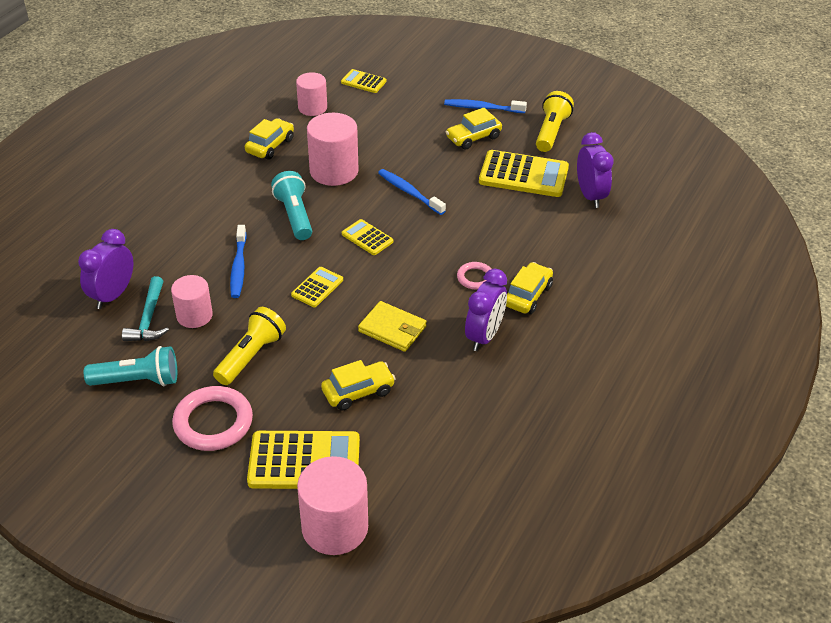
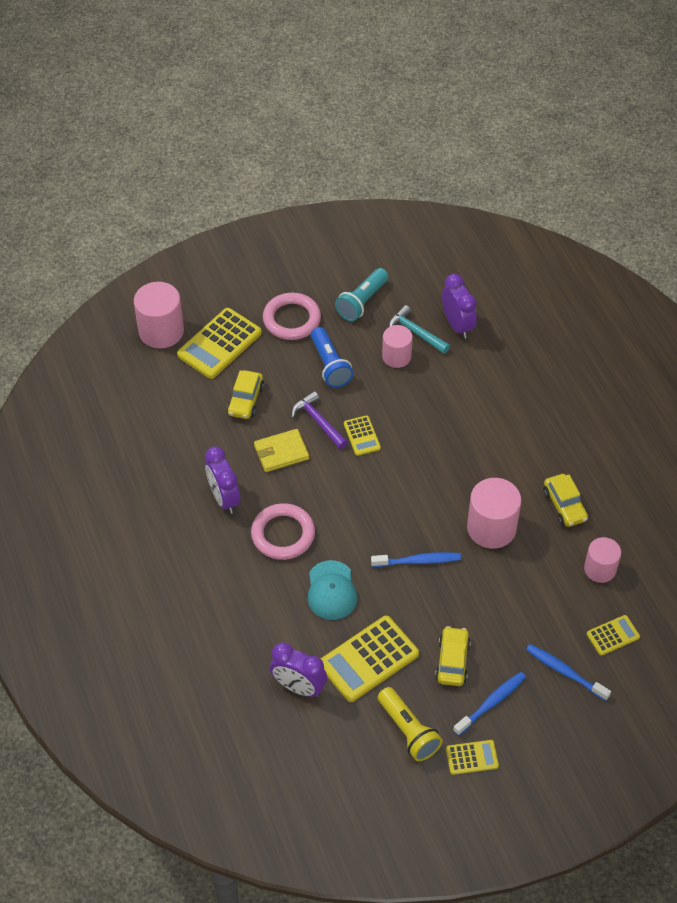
camera: 130 degrees right, 10 degrees up
yellow flashlight [213,307,286,385] -> blue flashlight [311,327,354,388]
blue toothbrush [230,225,247,298] -> blue toothbrush moved to [526,644,611,701]
turquoise flashlight [271,171,312,240] -> none
yellow calculator [342,219,393,255] -> yellow calculator moved to [446,740,499,775]
pink ring [457,262,491,290] -> pink ring [251,503,315,560], size x1.86
yellow car [506,262,553,314] -> none
none -> purple hammer [291,391,348,449]
none -> turquoise cap [307,560,357,620]

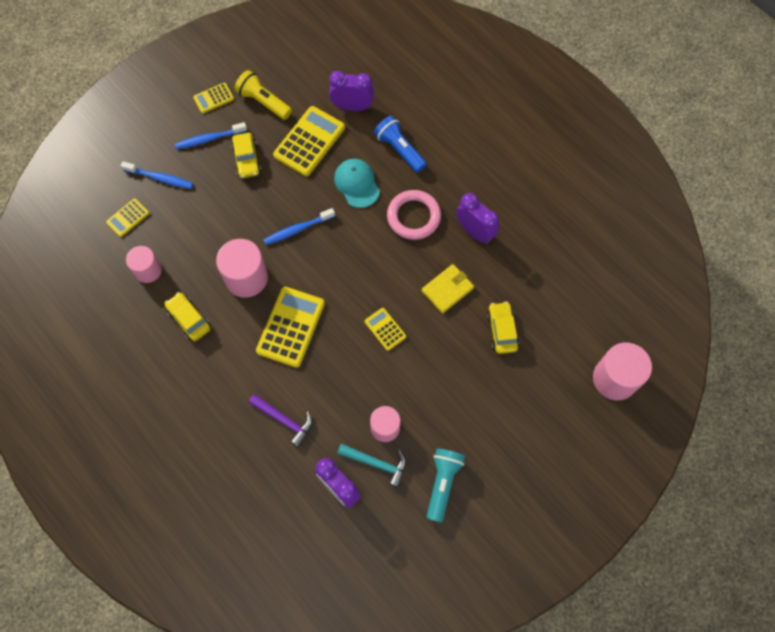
camera: 160 degrees right, 15 degrees up
yellow calculator [177,308,262,379] -> yellow calculator moved to [256,287,325,368]
pink ring [263,293,321,340] -> none
purple hammer [291,391,348,449] -> purple hammer moved to [249,394,312,447]
blue flashlight [311,327,354,388] -> blue flashlight moved to [374,116,427,173]
blue toothbrush [453,672,526,736] -> blue toothbrush turned 45 degrees clockwise [175,122,247,149]

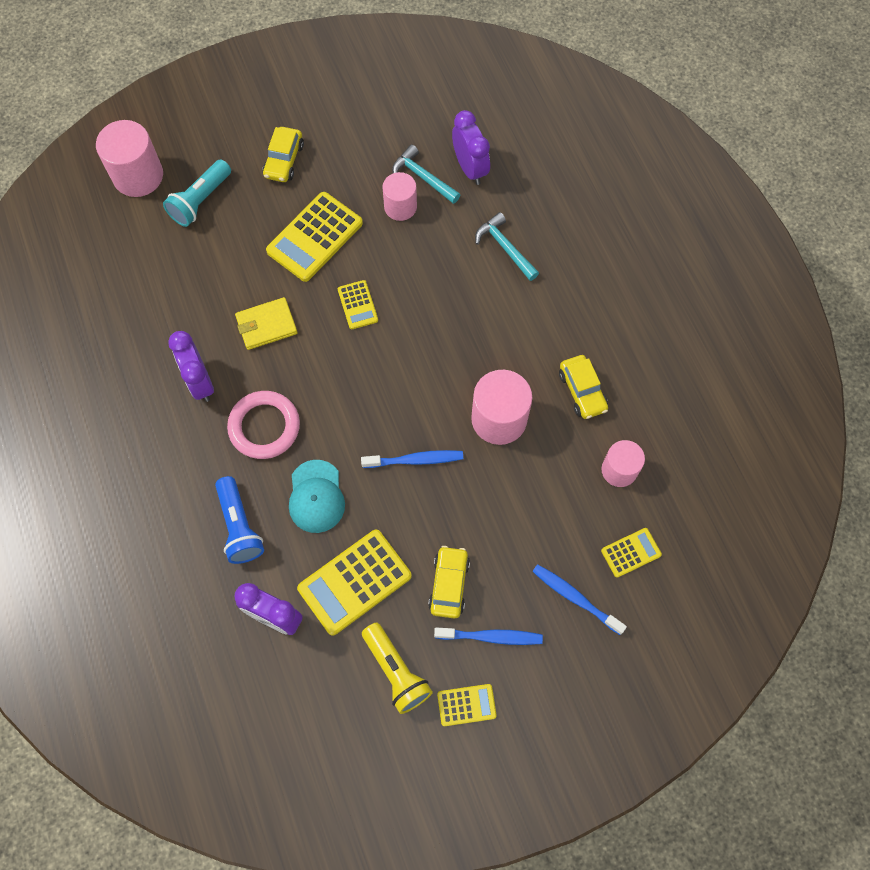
camera: 160 degrees left, 0 degrees up
purple hammer [249,394,312,447] -> turquoise hammer [475,212,539,281]
yellow calculator [256,287,325,368] -> yellow calculator moved to [266,192,363,282]
turquoise flashlight [427,448,465,523] -> turquoise flashlight moved to [163,159,231,227]
yellow car [487,302,519,354] -> yellow car moved to [263,127,304,182]

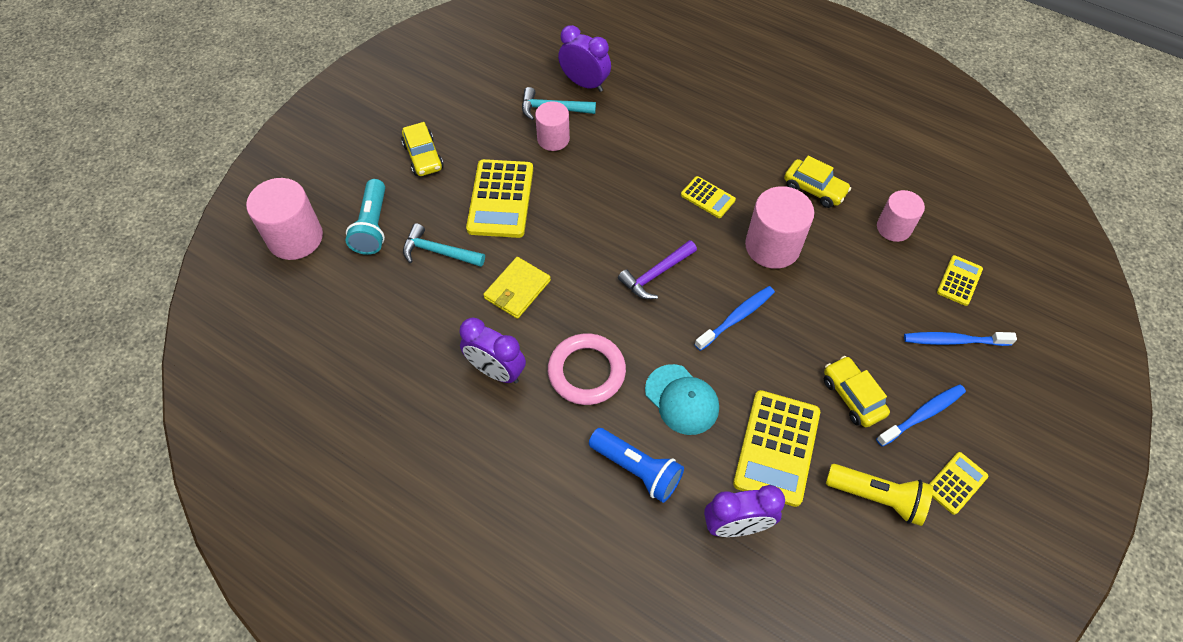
camera: 35 degrees left, 10 degrees down
yellow calculator [338,280,378,329] -> yellow calculator moved to [681,176,736,218]
turquoise hammer [475,212,539,281] -> turquoise hammer moved to [403,223,485,267]
none -> purple hammer [618,240,697,299]

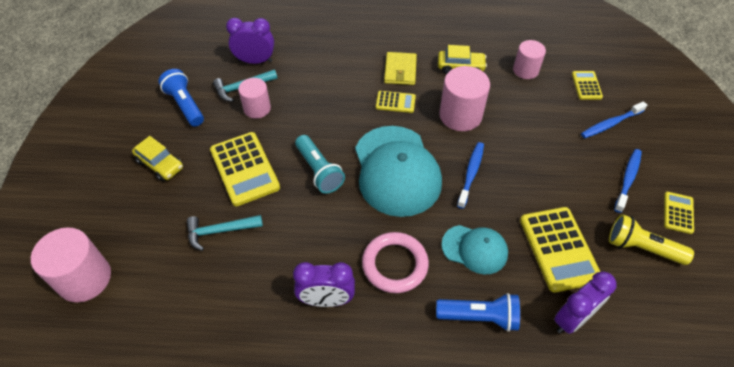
camera: 30 degrees left, 5 degrees down
turquoise flashlight [346,179,385,255] -> turquoise flashlight moved to [295,135,345,194]
yellow wallet [483,257,551,319] -> yellow wallet moved to [384,52,417,85]
purple hammer [618,240,697,299] -> turquoise cap [355,126,442,217]
yellow car [824,356,890,427] -> none
yellow flashlight [826,464,933,526] -> yellow flashlight turned 150 degrees counterclockwise [609,214,694,265]
none -> blue flashlight [158,69,204,126]

